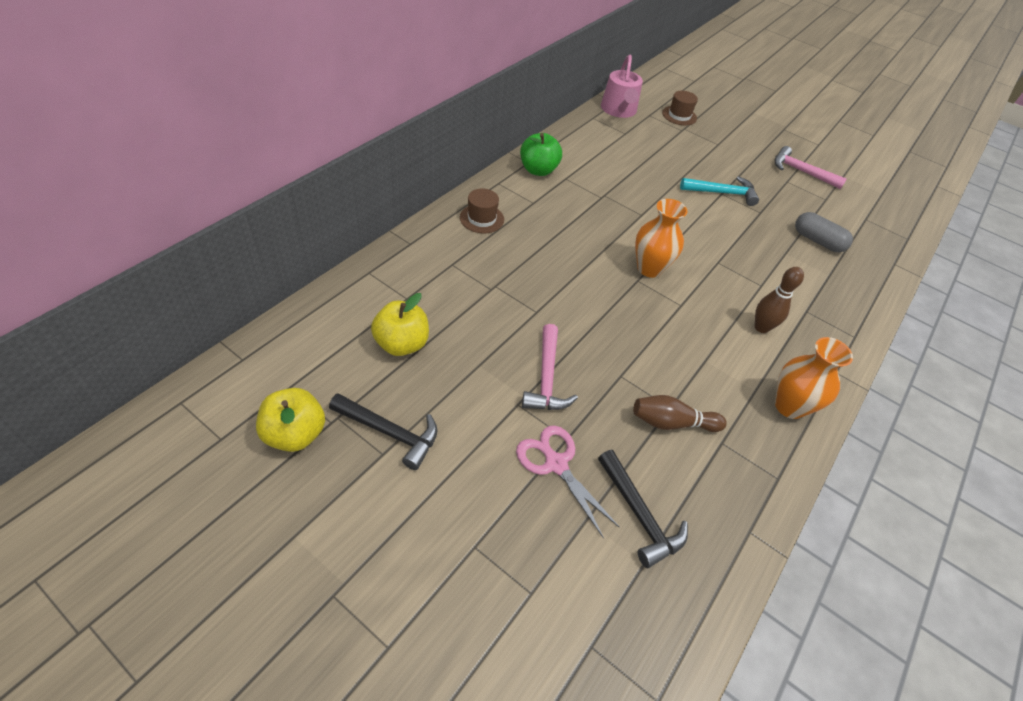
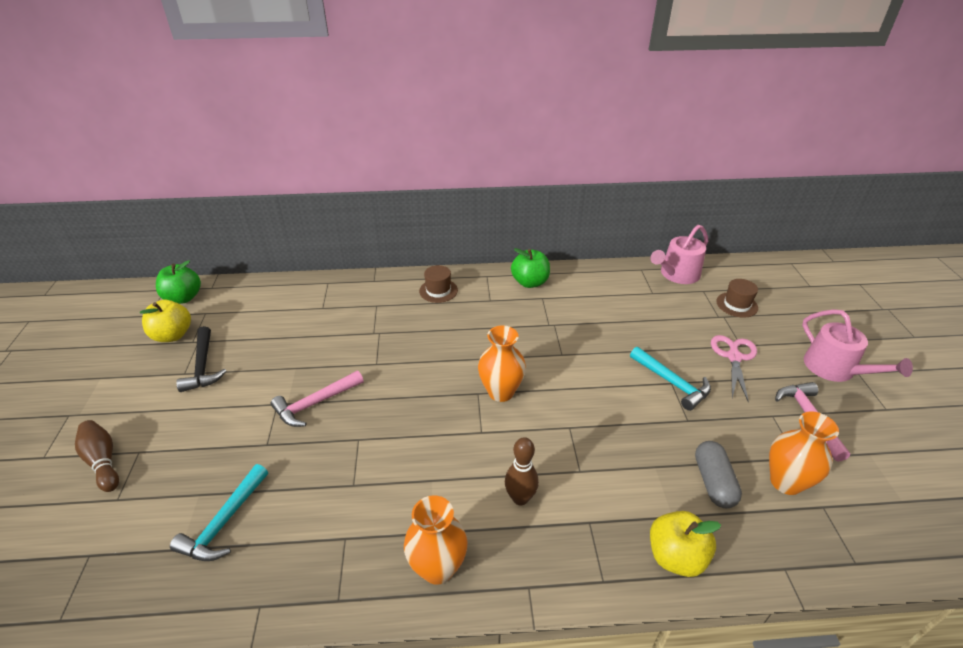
camera: 55 degrees right, 10 degrees down
yellow apple [371,293,429,356] -> yellow apple moved to [650,511,721,577]
pink scissors [516,425,620,538] -> pink scissors moved to [711,335,757,403]
black hammer [598,450,688,568] -> turquoise hammer [170,464,268,561]
brown bowling pin [633,395,727,432] -> brown bowling pin moved to [75,420,119,492]
none -> green apple [156,260,201,304]
none -> orange vase [769,411,839,495]
none -> pink watering can [802,309,913,382]

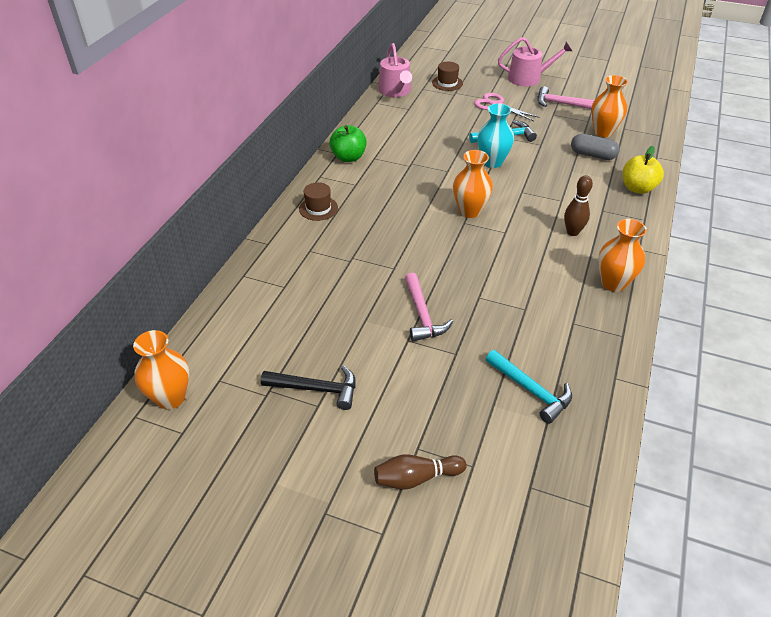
camera: 65 degrees left, 5 degrees up
yellow apple [140,300,191,342] -> none
green apple [156,260,201,304] -> orange vase [133,330,189,409]
none -> turquoise vase [477,103,514,168]

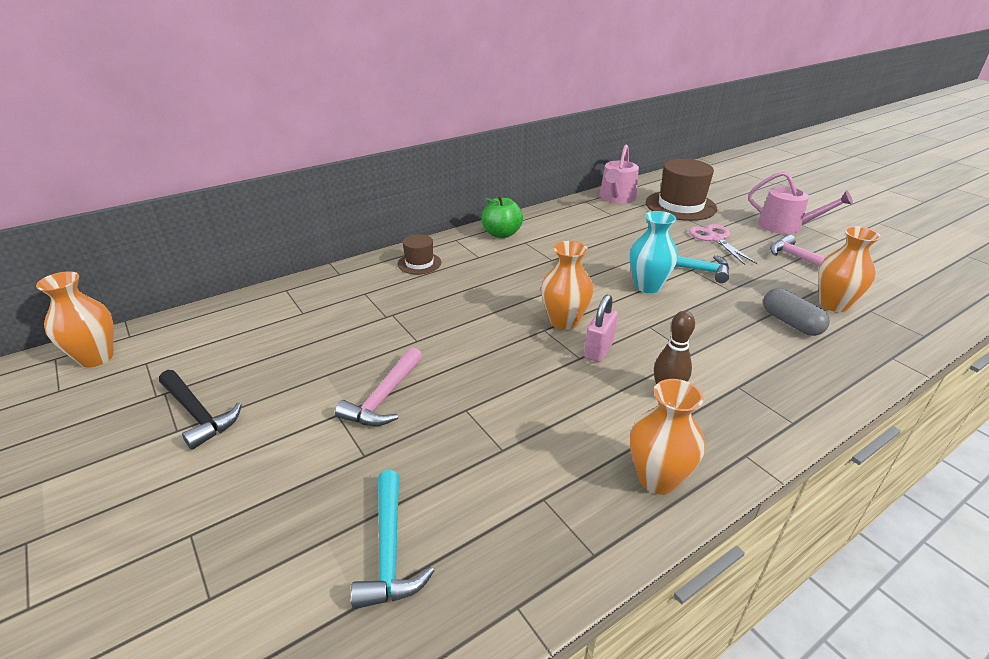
camera: 35 degrees right, 10 degrees down
brown bowling pin [374,454,466,490] -> none
brown hat [432,62,463,91] -> brown hat [646,159,717,221], size x1.90
yellow apple [623,146,664,194] -> none
none -> pink padlock [584,295,618,362]

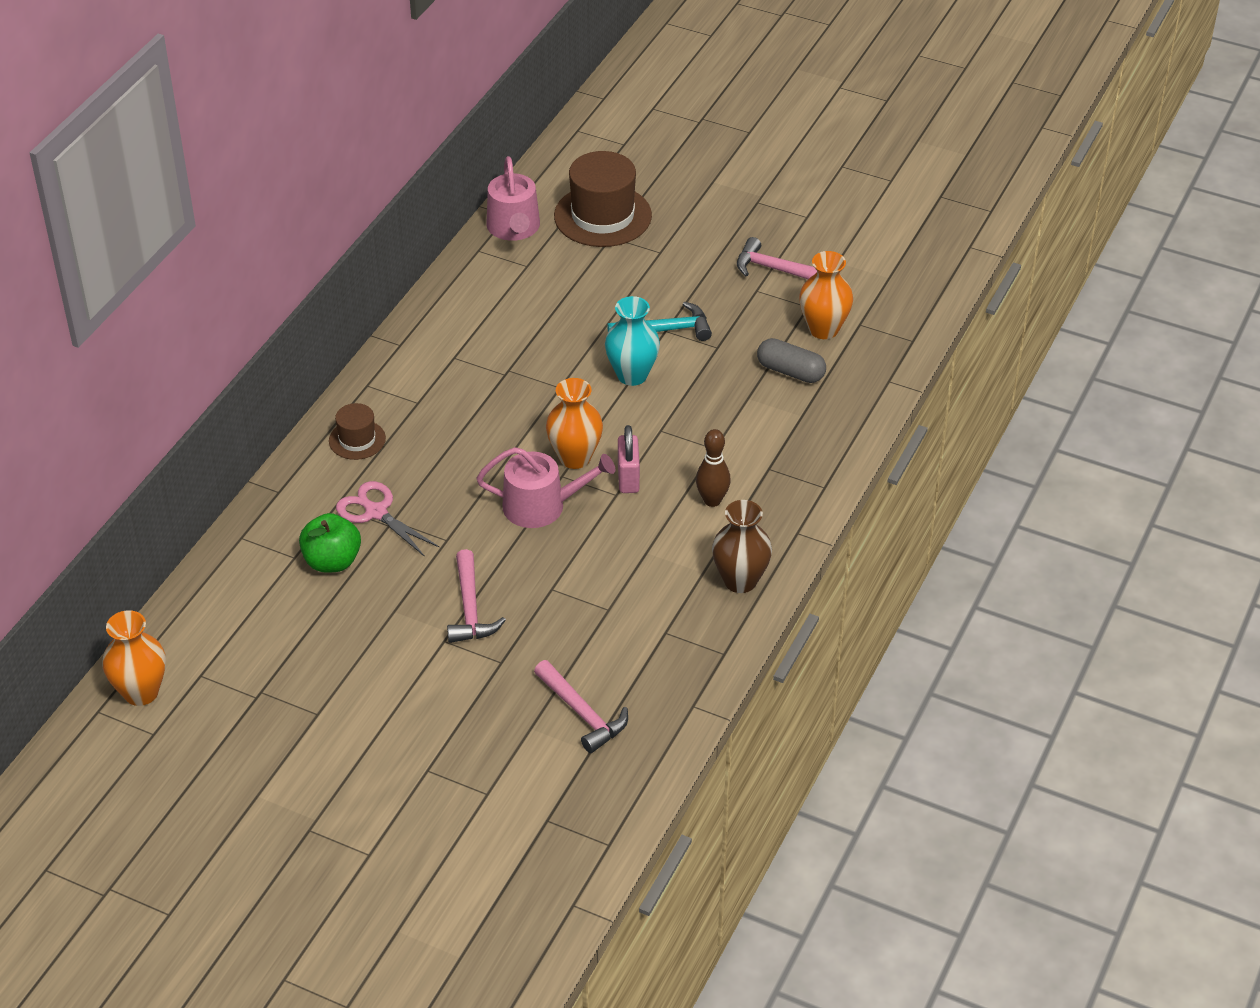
camera: 30 degrees left, 10 degrees up
black hammer [159,370,242,450] -> none
turquoise hammer [351,470,434,609] -> pink hammer [534,660,628,753]
green apple [482,195,523,238] -> green apple moved to [299,513,361,573]
orange vase [630,379,705,494] -> brown vase [712,500,772,593]
pink scissors [689,224,758,265] -> pink scissors moved to [336,481,440,557]
pink watering can [748,171,853,234] -> pink watering can moved to [476,447,615,528]

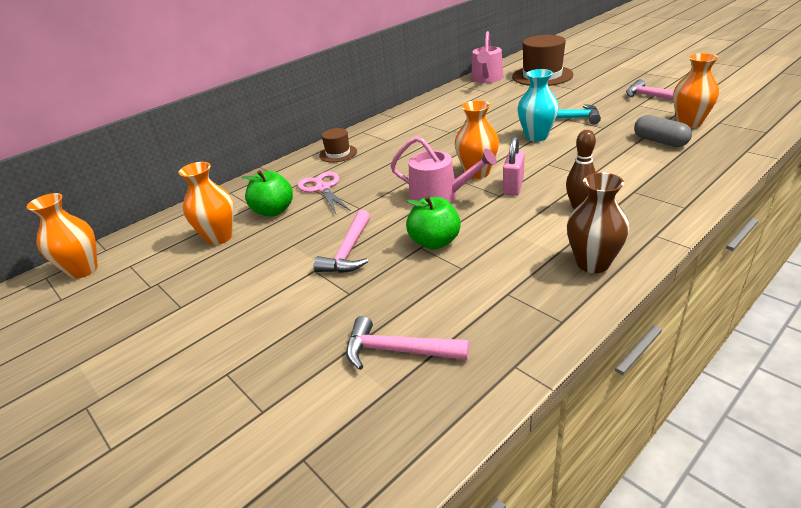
camera: 25 degrees right, 10 degrees down
pink hammer [534,660,628,753] -> pink hammer turned 120 degrees clockwise [346,316,469,370]
none -> orange vase [178,162,234,245]
none -> green apple [406,196,461,250]

